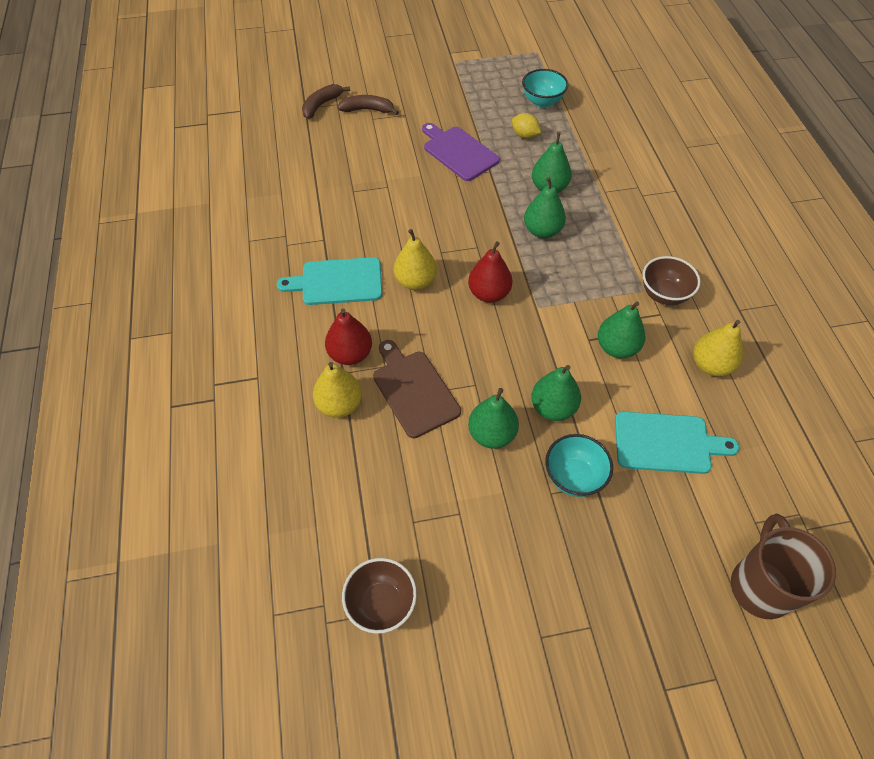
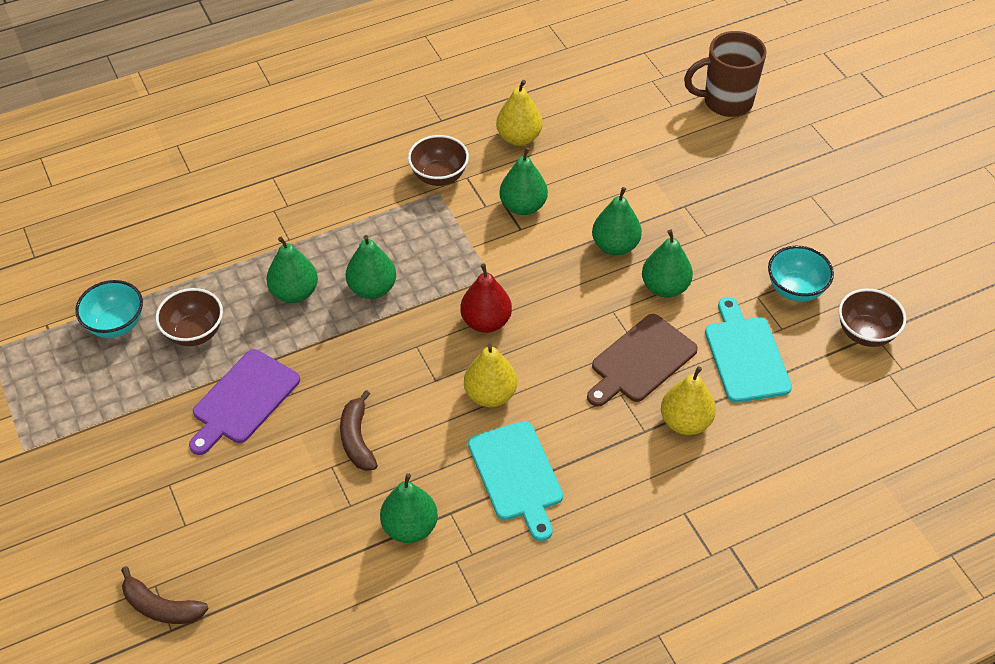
camera: 105 degrees left, 5 degrees down
red pear [325,308,372,365] -> none
brown banana [337,95,399,115] -> brown banana moved to [340,390,378,471]
yellow lemon [512,113,541,139] -> brown bowl [156,288,223,346]
turquoise bowl [545,434,613,497] -> turquoise bowl moved to [768,246,834,302]
turquoise cutting board [615,412,739,474] -> turquoise cutting board moved to [705,297,792,403]
none -> green pear [380,473,438,543]

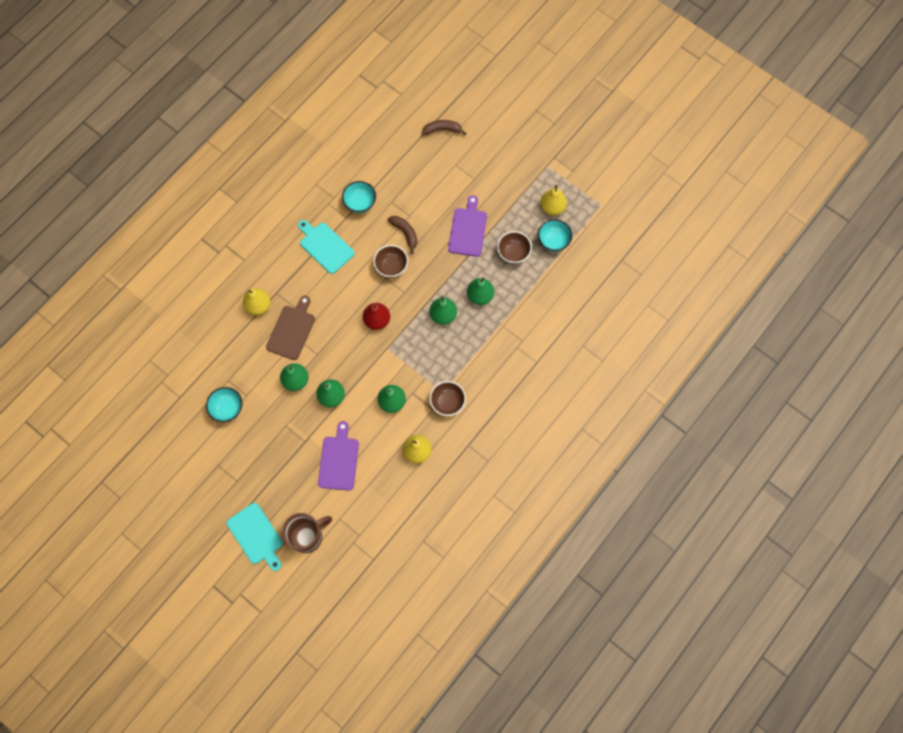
camera: 155 degrees right, 20 degrees up
green pear [380,473,438,543] -> turquoise bowl [342,181,376,213]
yellow pear [464,344,517,407] -> yellow pear moved to [540,185,567,216]
turquoise cutting board [705,297,792,403] -> turquoise cutting board moved to [227,503,283,571]
brown bowl [839,288,906,347] -> brown bowl moved to [373,245,408,278]
none -> purple cutting board [318,421,359,491]

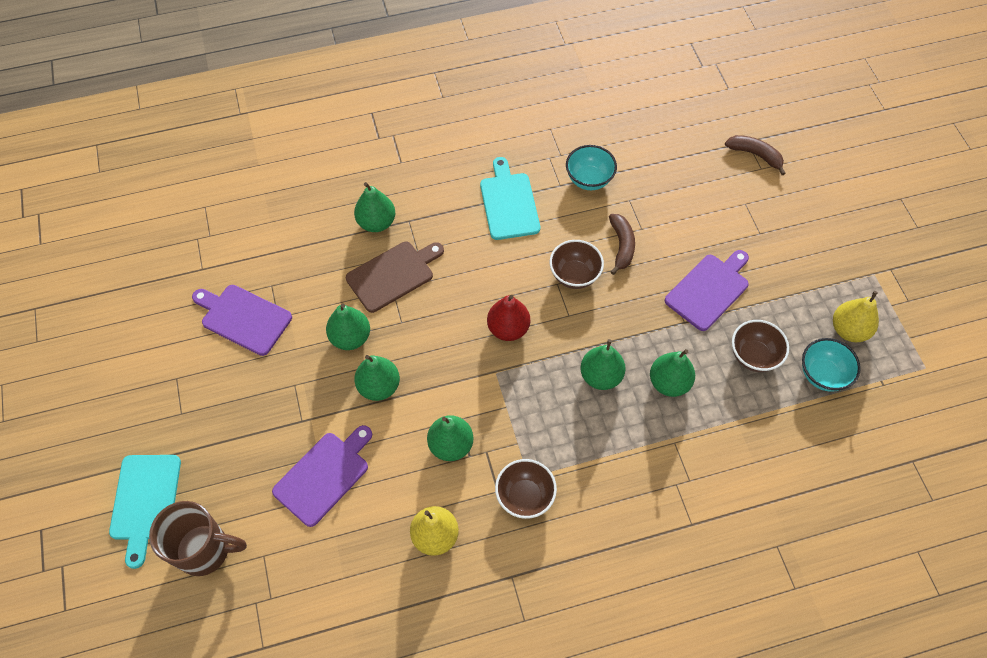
camera: 35 degrees right, 10 degrees down
turquoise bowl [206,387,243,422] -> purple cutting board [192,285,292,356]
yellow pear [243,288,271,315] -> green pear [354,182,395,232]

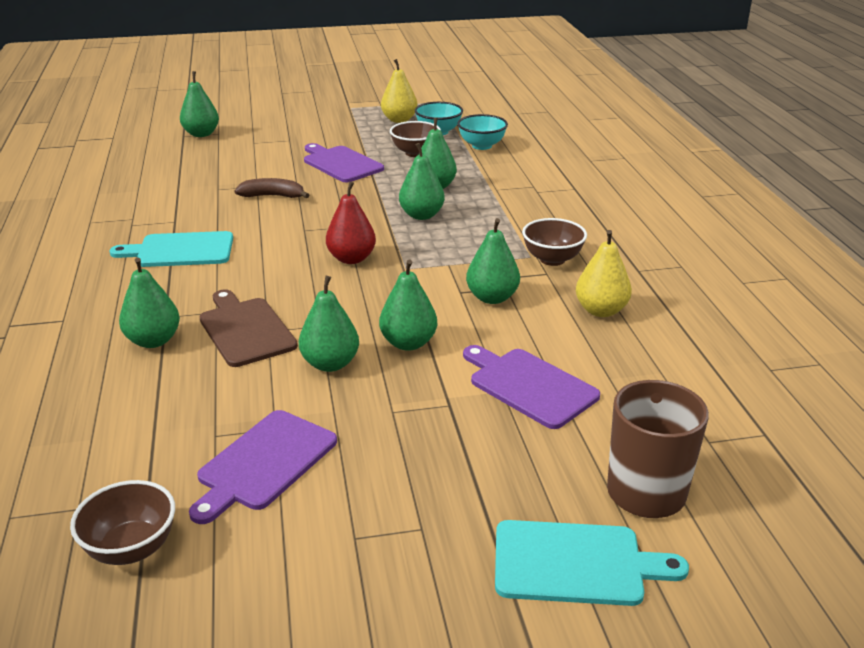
camera: 85 degrees left, 30 degrees down
brown bowl [550,240,604,289] -> brown bowl moved to [70,480,175,565]
turquoise bowl [566,145,617,190] -> turquoise bowl moved to [457,114,508,150]
brown banana [725,135,786,175] -> green pear [180,71,219,137]

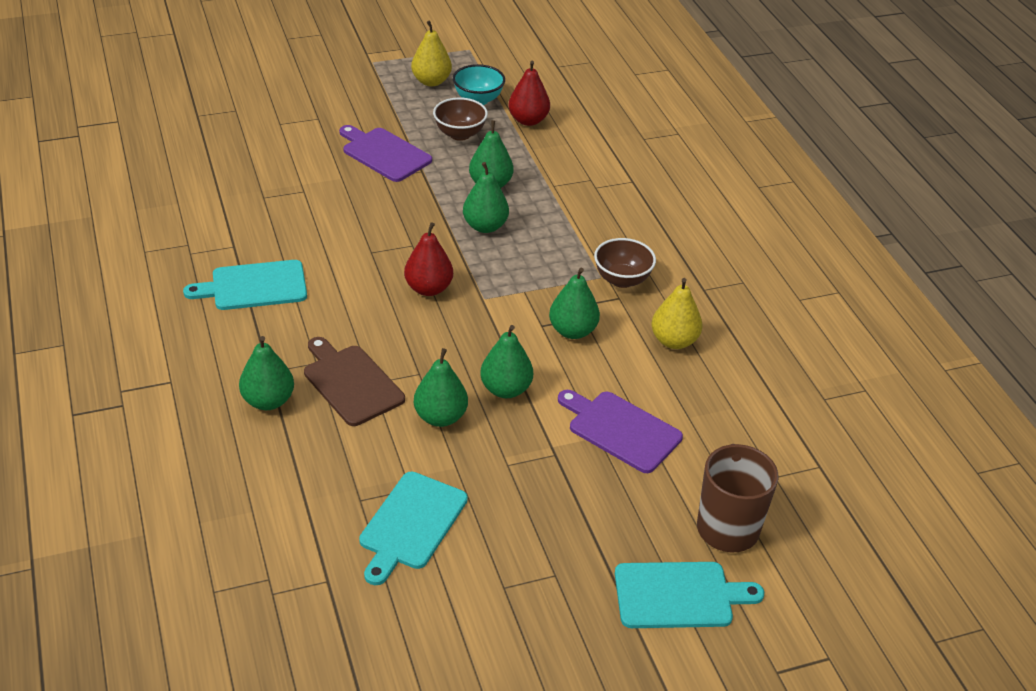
camera: 10 degrees left, 10 degrees up
brown bowl [70,480,175,565] -> none
green pear [180,71,219,137] -> none
purple cutting board [189,410,337,524] -> turquoise cutting board [359,472,468,585]
brown banana [235,178,309,198] -> none
turquoise bowl [457,114,508,150] -> red pear [509,61,550,126]

